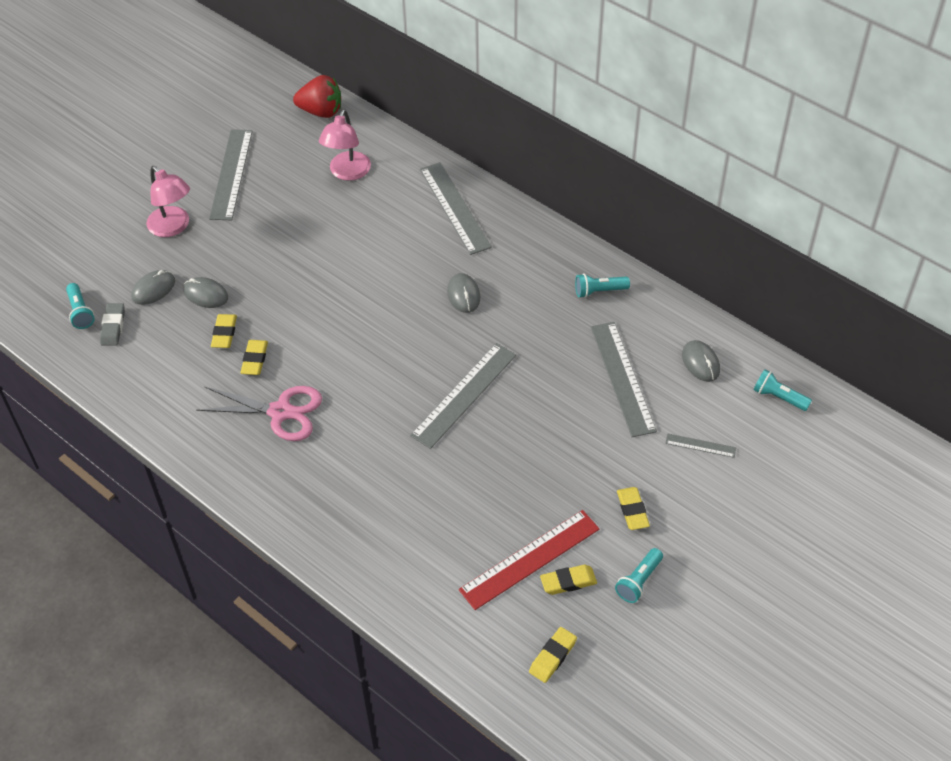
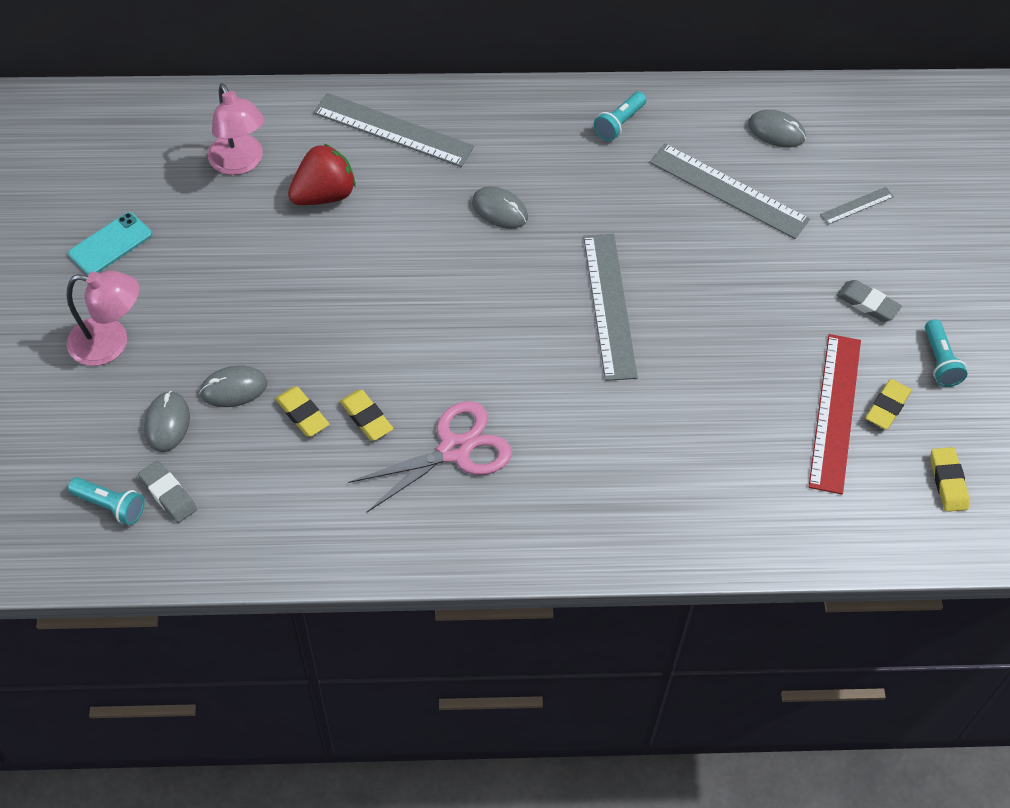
camera: 45 degrees left, 5 degrees up
grey ruler [209,129,253,220] -> turquoise phone [68,212,152,275]
red strawberry [293,75,341,118] -> red strawberry moved to [288,144,356,205]
yellow eraser [617,487,650,530] -> grey eraser [836,280,902,322]
turquoise flashlight [753,369,812,411] -> none

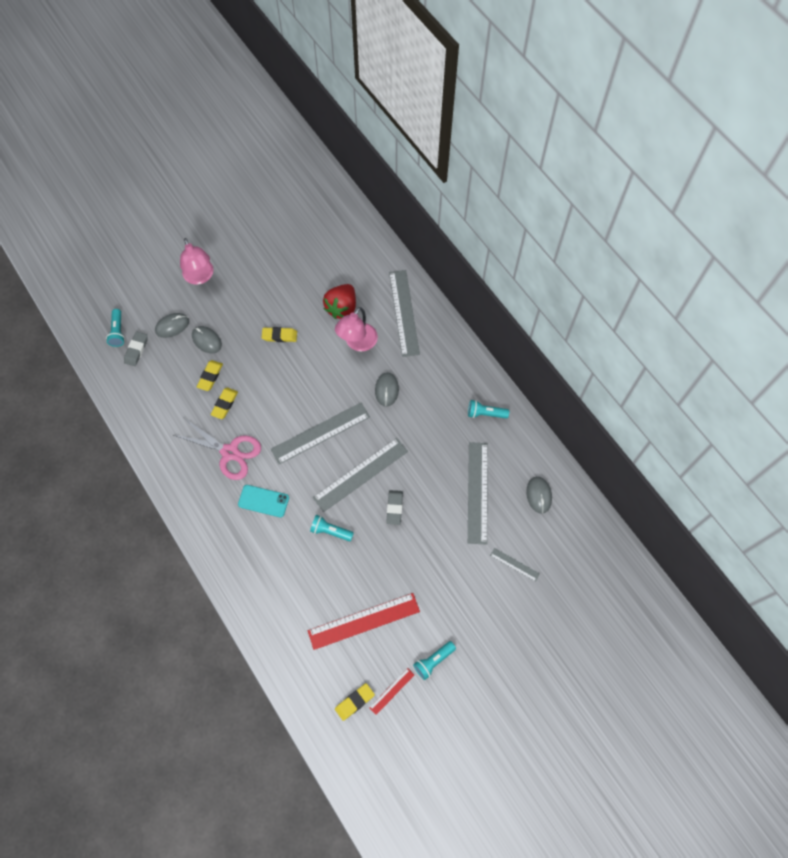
camera: 60 degrees right, 10 degrees up
turquoise phone [68,212,152,275] -> turquoise phone moved to [238,485,289,517]
pink lamp [208,83,265,175] -> pink lamp moved to [335,307,378,352]
red strawberry [288,144,356,205] -> red strawberry turned 90 degrees clockwise [323,284,356,319]
grey eraser [836,280,902,322] -> grey eraser moved to [386,490,403,525]
yellow eraser [866,379,912,430] -> yellow eraser moved to [262,327,297,342]
none -> grey ruler [270,403,370,464]
none -> turquoise flashlight [310,515,354,542]
none -> red ruler [369,668,414,715]

